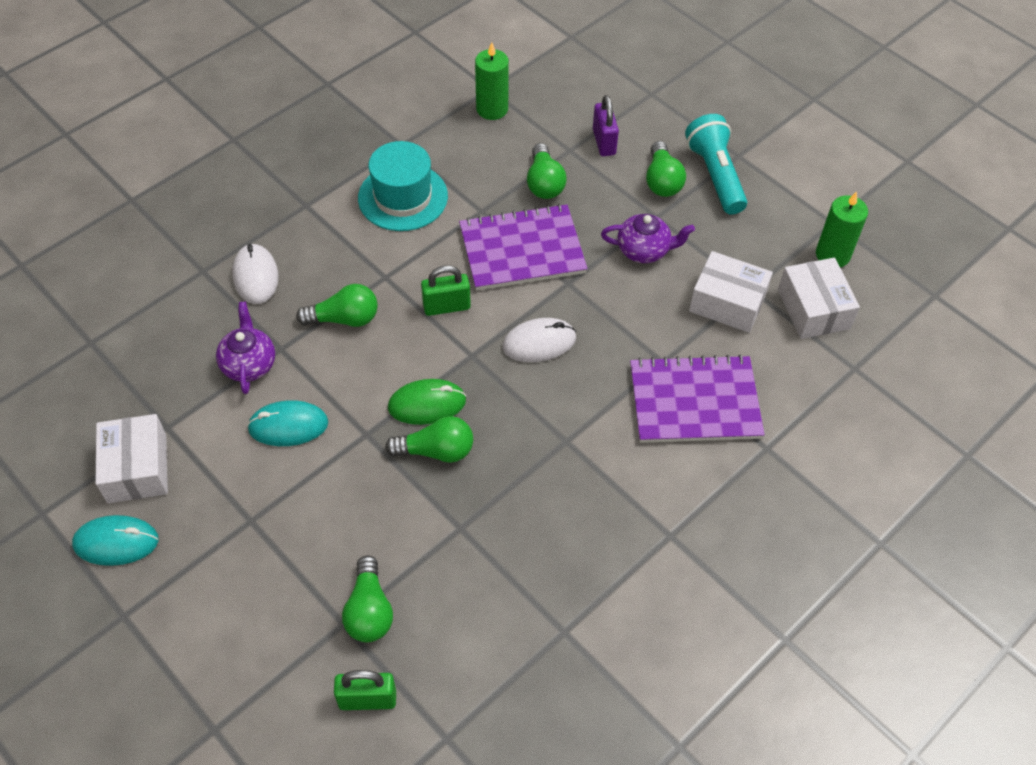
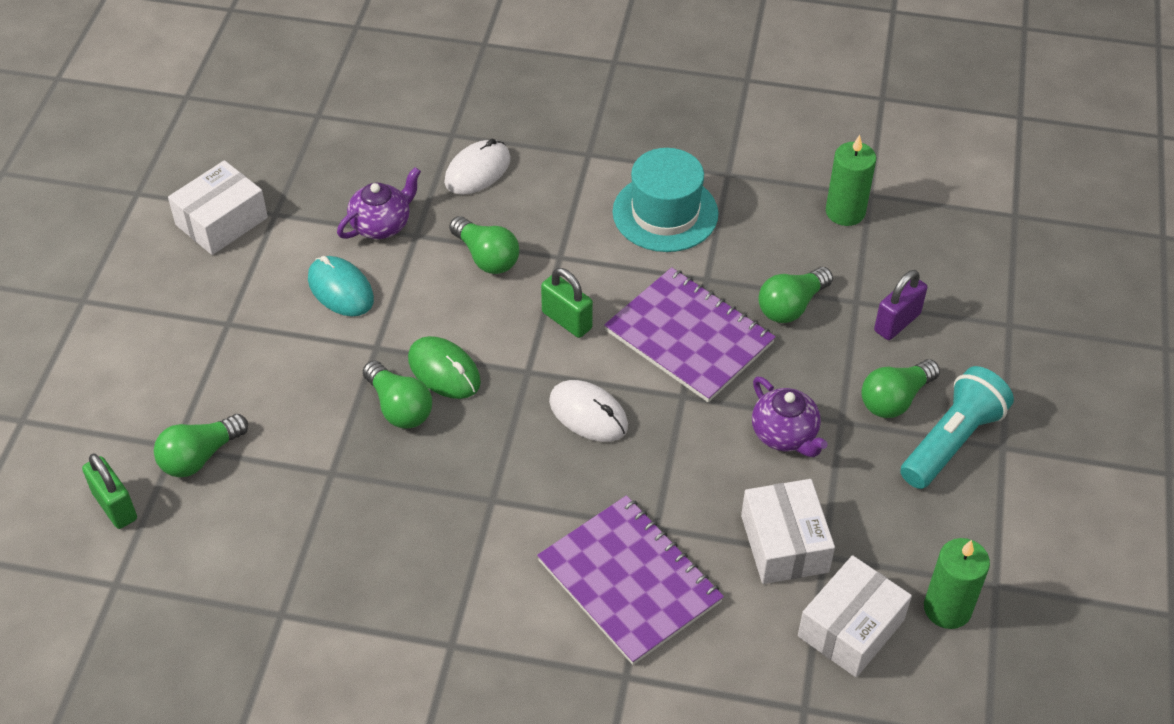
camera: 55 degrees right, 5 degrees down
turquoise mouse [72,515,159,566] -> none

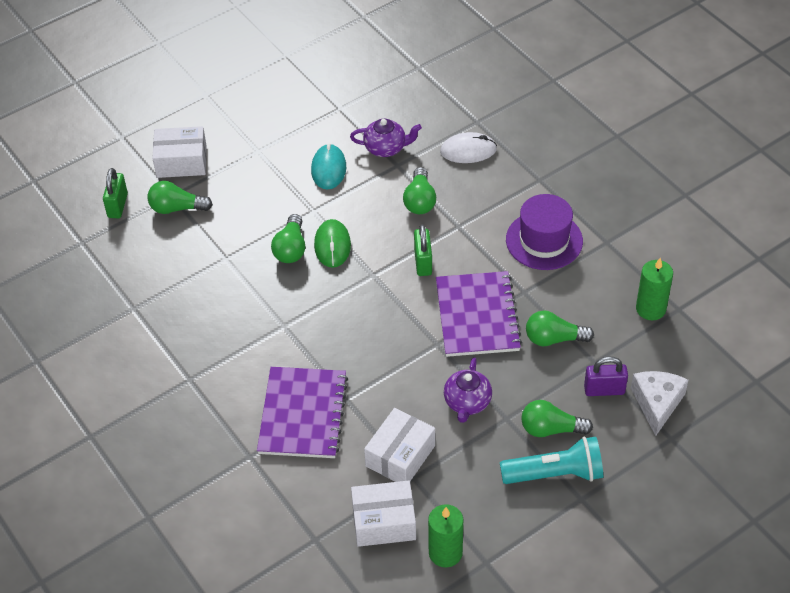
camera: 45 degrees right, 0 degrees up
white box [168,160,268,255] -> white box moved to [152,126,207,178]
white mouse [549,380,628,442] -> none
turquoise hat [613,148,719,252] -> purple hat [506,194,583,270]
none -> white cheese [631,371,688,436]

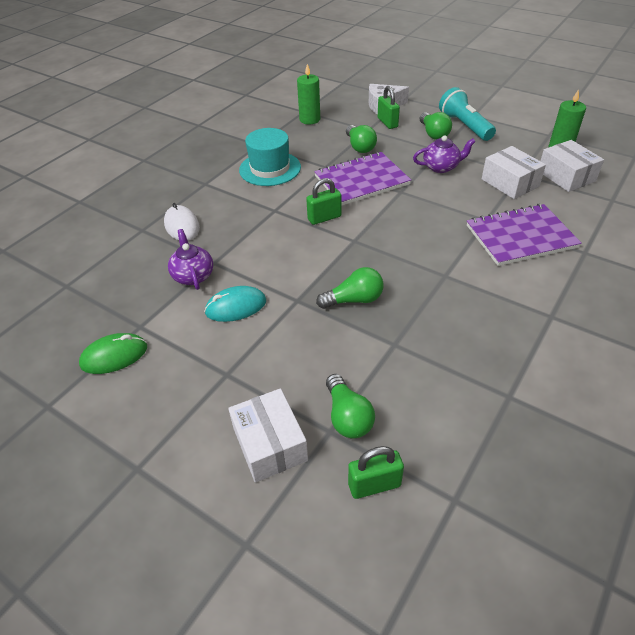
camera: 110 degrees left, 5 degrees down
green mouse [314,219,351,268] -> green mouse moved to [79,333,147,374]
white box [364,408,435,482] -> white box turned 45 degrees clockwise [482,146,546,199]
green light bulb [403,167,436,214] -> none
purple hat [506,194,583,270] -> turquoise hat [239,128,301,186]
purple padlock [584,356,628,396] -> green padlock [378,86,400,129]

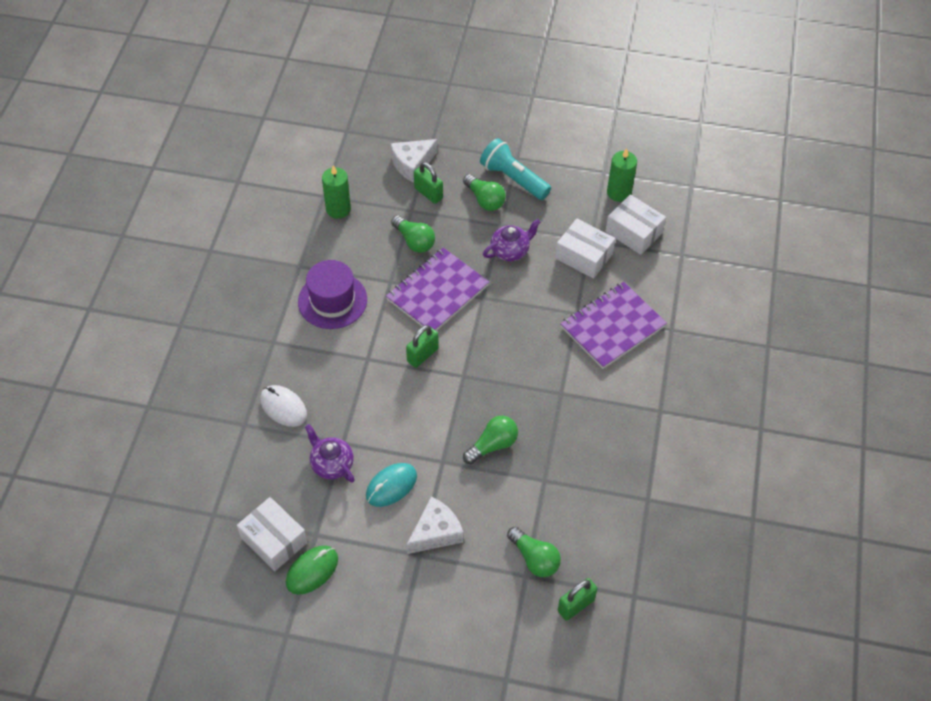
camera: 25 degrees left, 10 degrees up
white box [228,388,308,482] -> white box moved to [237,497,308,571]
turquoise hat [239,128,301,186] -> purple hat [298,260,367,329]
none -> white cheese [407,497,463,554]

